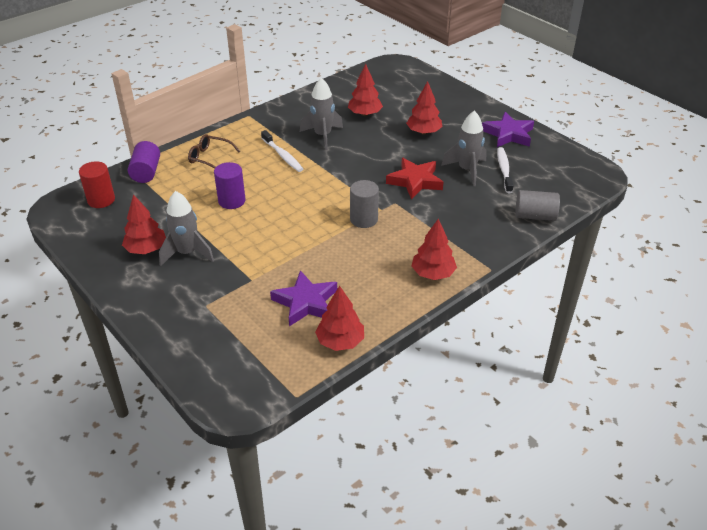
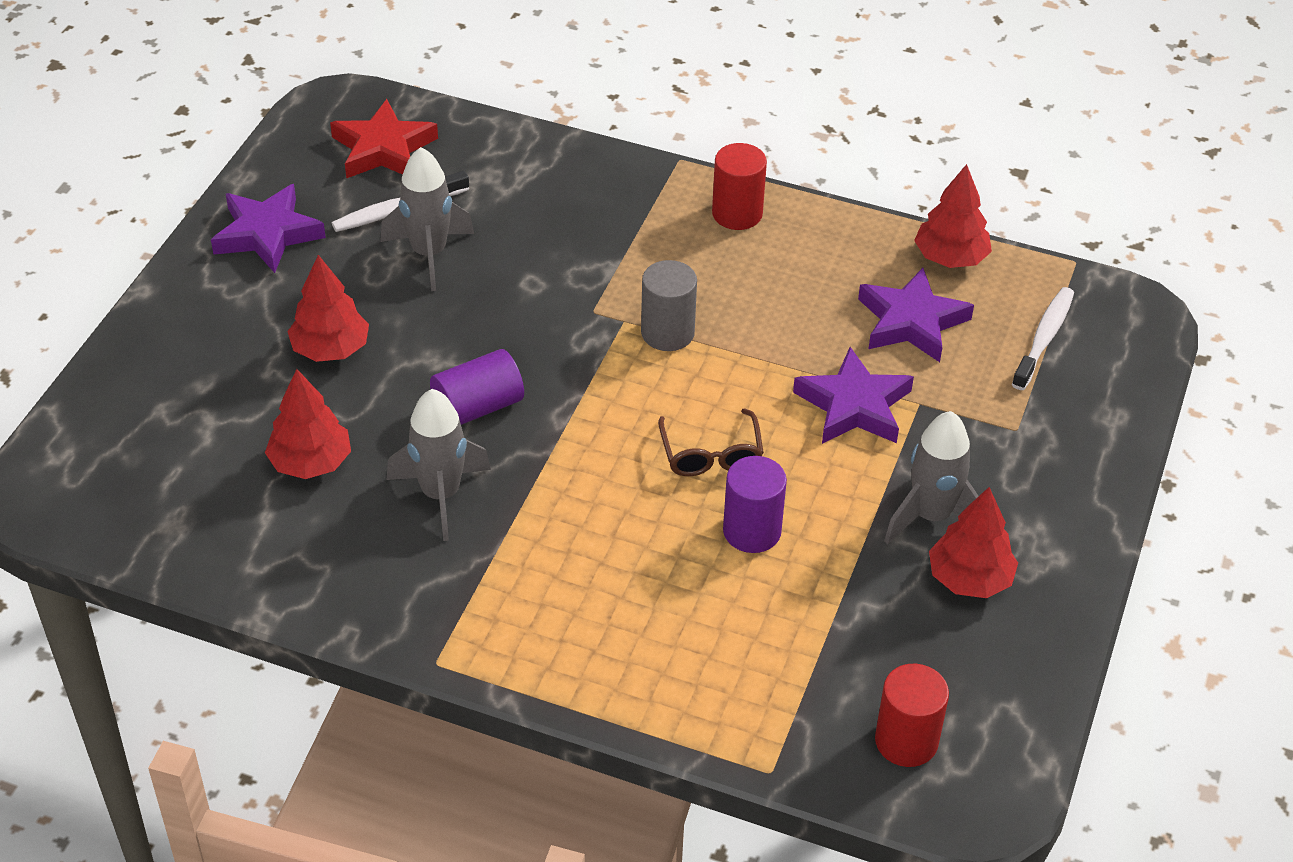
camera: 120 degrees left, 5 degrees up
purple cylinder [128,141,160,183] -> purple cylinder moved to [430,349,524,425]
brown glasses [188,134,240,169] -> brown glasses moved to [658,409,764,476]
white toothbrush [261,130,303,172] -> white toothbrush moved to [1012,287,1074,390]
red star [386,158,443,199] -> red star moved to [330,99,438,178]
red tree [411,218,457,280] -> red cylinder [712,143,767,230]
grey cylinder [516,190,560,221] -> none
none -> purple star [793,347,914,444]

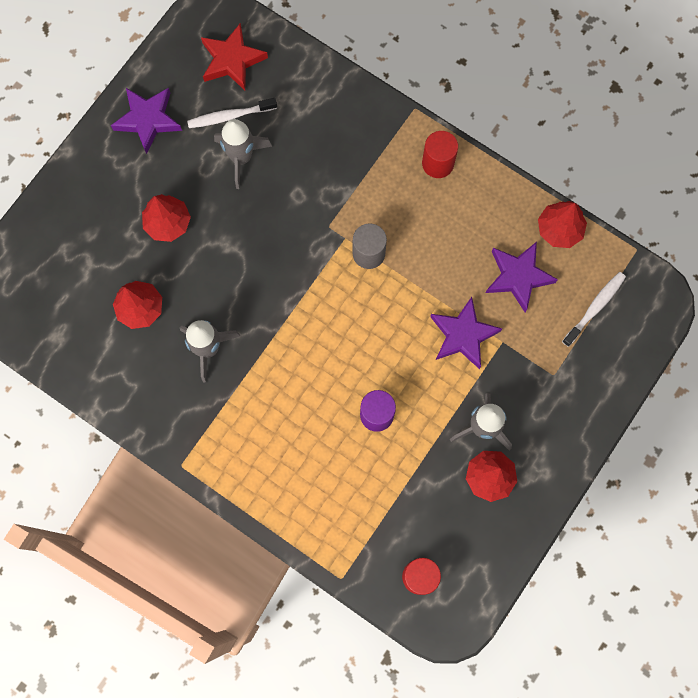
camera: 15 degrees right, 30 degrees up
purple cylinder [430,349,524,425] -> none
brown glasses [658,409,764,476] -> none

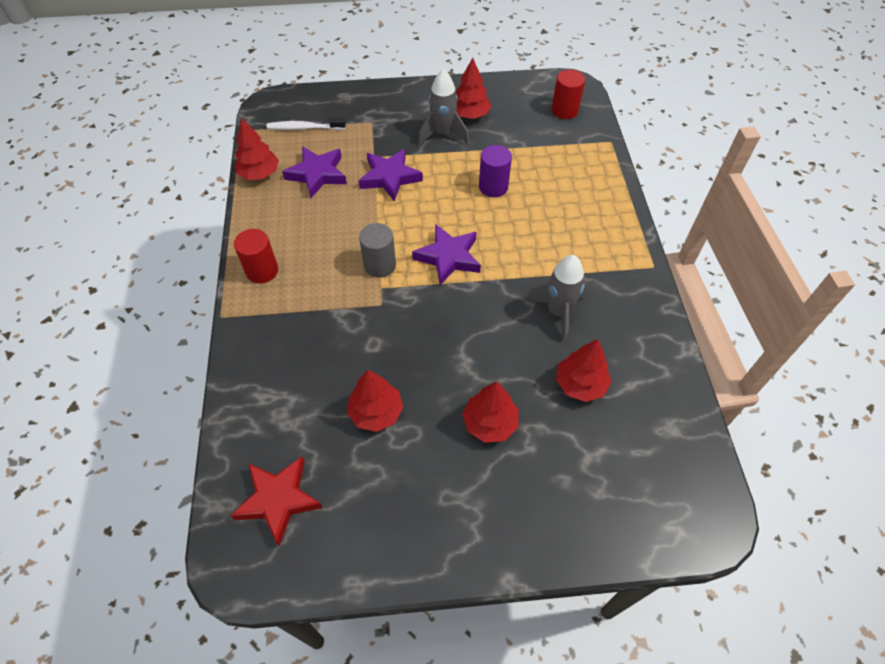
camera: 130 degrees left, 20 degrees down
purple star [111,88,182,154] -> purple star moved to [412,224,481,285]
white toothbrush [187,98,277,128] -> none
grey rocket [214,119,272,189] -> red tree [347,370,403,432]

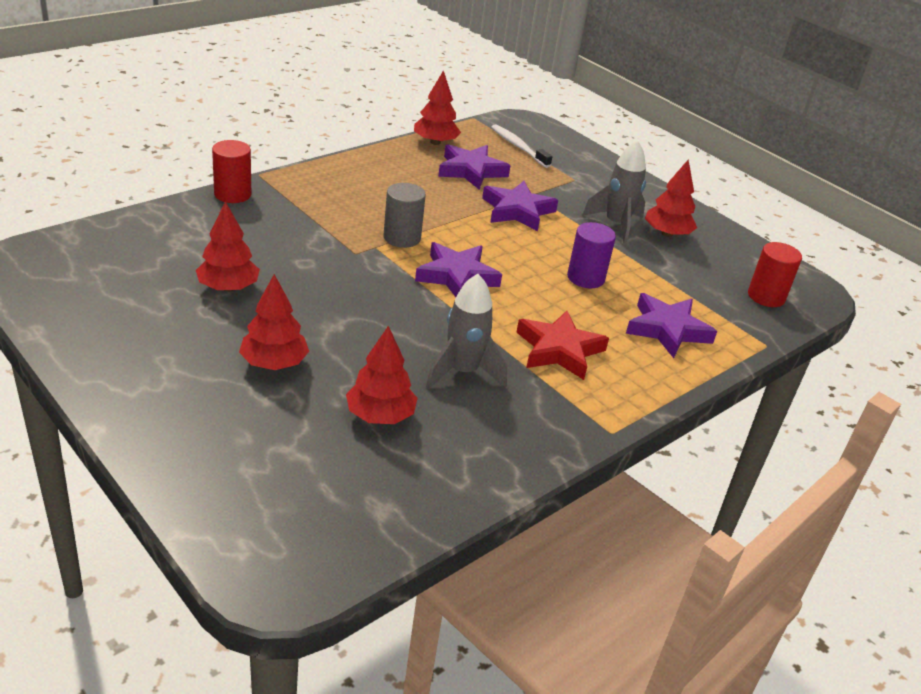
camera: 50 degrees right, 20 degrees down
red star [230,456,323,545] -> red star moved to [516,311,609,380]
red cylinder [234,229,278,283] -> red cylinder moved to [212,140,251,203]
none -> purple star [626,293,717,358]

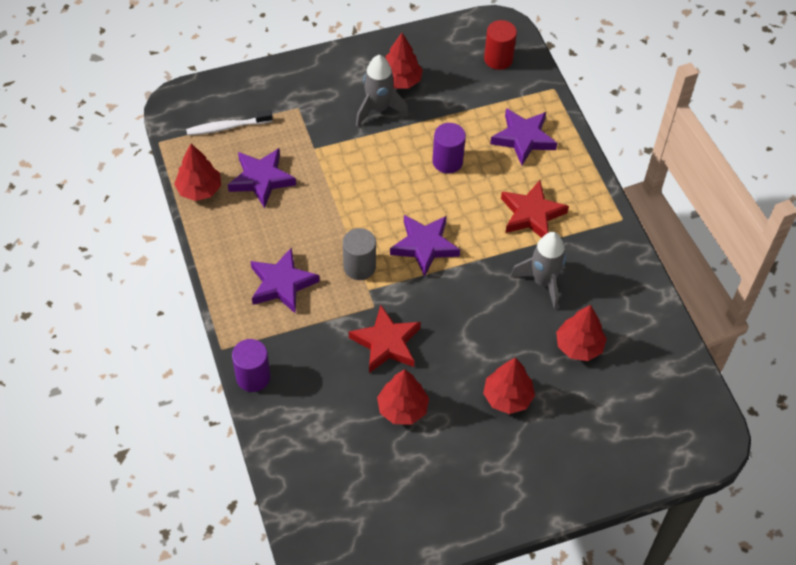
camera: 65 degrees left, 20 degrees up
red cylinder [212,140,251,203] -> purple cylinder [232,339,270,392]
purple star [482,181,558,231] -> purple star moved to [250,247,320,314]
none -> red star [349,305,421,373]

